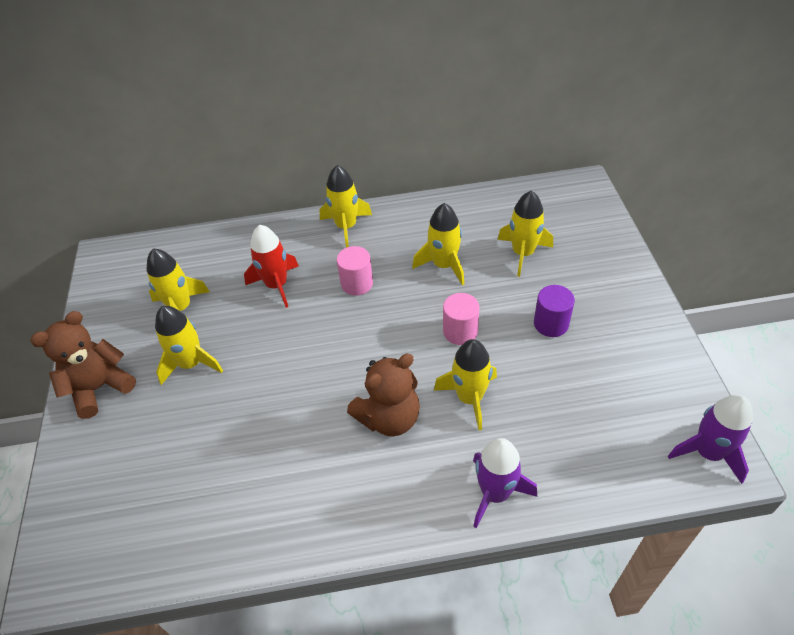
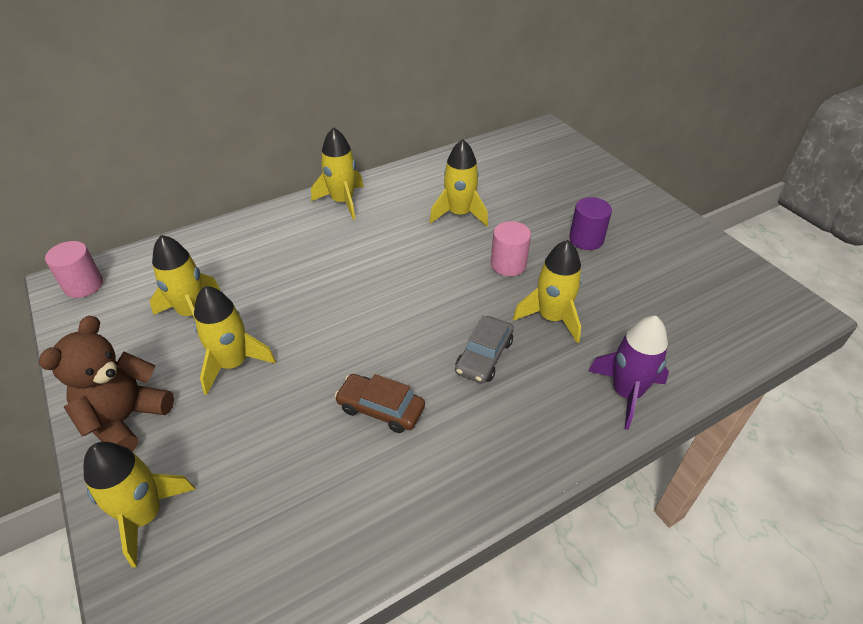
camera: 25 degrees left, 5 degrees down
red rocket [244,225,299,308] -> none
pink cylinder [337,246,373,296] -> pink cylinder moved to [45,241,103,298]
brown teddy bear [347,354,420,436] -> grey car [455,316,514,384]
yellow rocket [498,191,553,277] -> yellow rocket moved to [84,442,196,568]
purple rocket [668,395,753,484] -> none
none -> brown car [335,374,425,433]

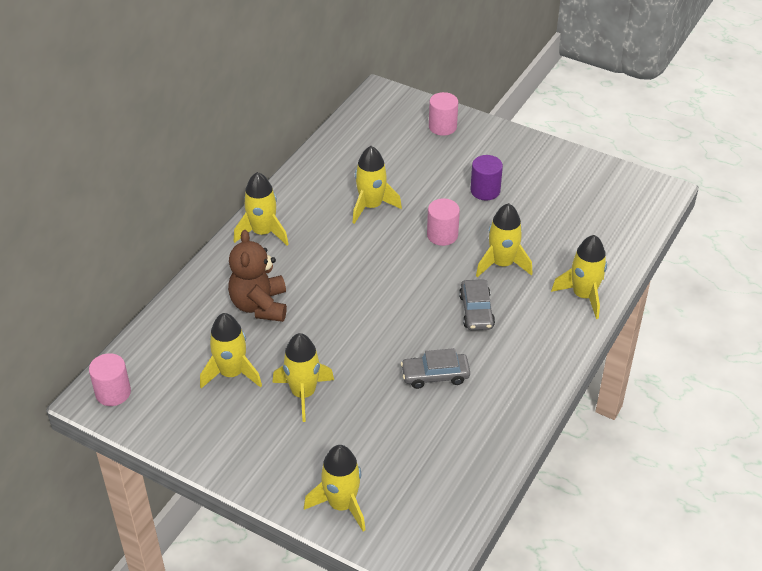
camera: 30 degrees left, 0 degrees up
brown teddy bear [39,316,174,452] -> brown teddy bear moved to [228,230,287,322]
brown car [335,374,425,433] -> grey car [401,348,470,389]
purple rocket [589,316,669,430] -> yellow rocket [551,235,607,319]
none -> pink cylinder [429,92,458,136]

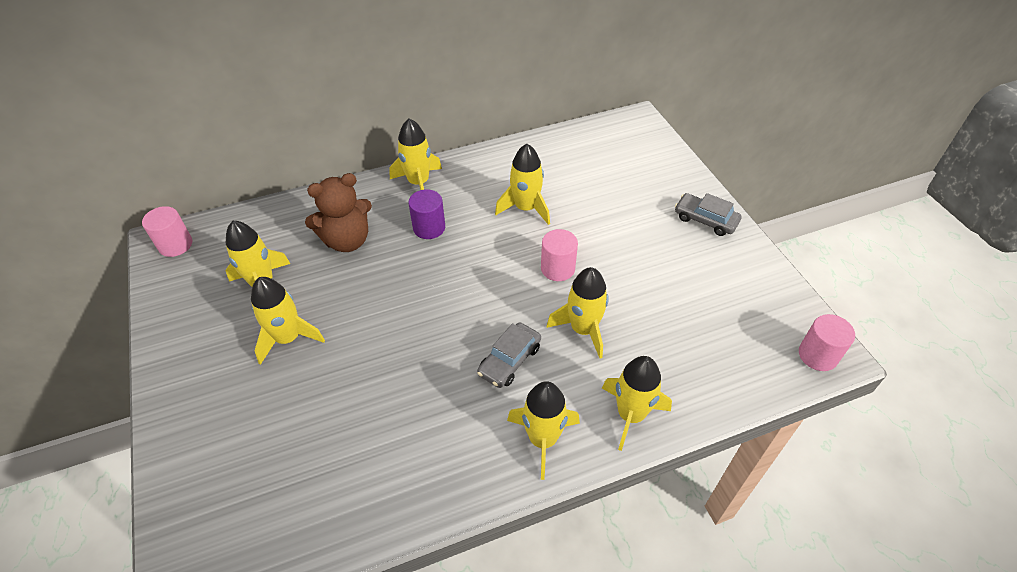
camera: 40 degrees right, 5 degrees up
brown teddy bear [228,230,287,322] -> brown teddy bear turned 150 degrees counterclockwise [305,173,372,252]
yellow rocket [304,445,366,531] -> yellow rocket moved to [507,381,580,480]
grey car [401,348,470,389] -> grey car moved to [675,193,742,236]
pink cylinder [429,92,458,136] -> pink cylinder moved to [799,314,855,371]
purple cylinder [470,155,503,200] -> purple cylinder moved to [408,189,445,239]

